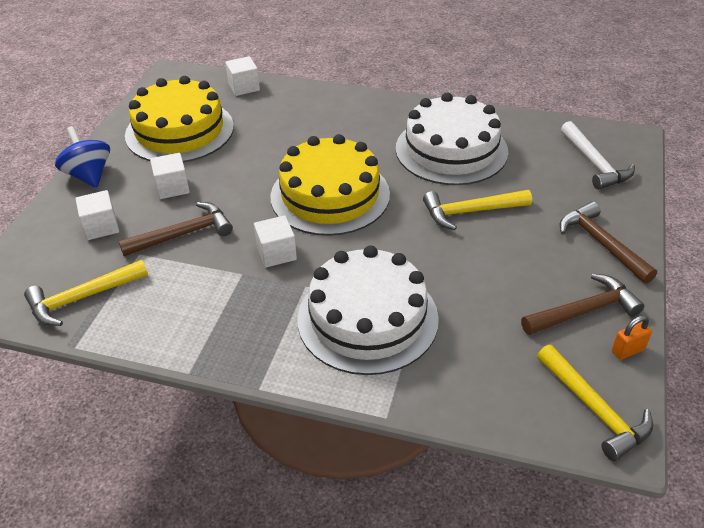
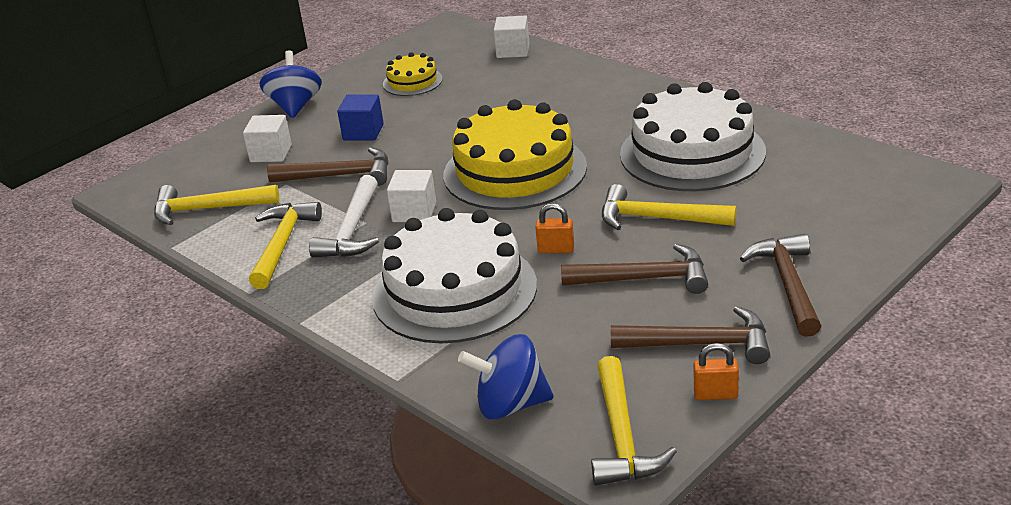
camera: 30 degrees right, 10 degrees down
yellow cake [125,76,234,163] -> yellow cake [383,52,443,96], size x0.48
white cube [150,153,190,199] -> blue cube [337,94,384,141]
white hammer [561,121,635,190] -> white hammer moved to [309,175,379,258]
none -> yellow hammer [249,202,322,289]
none -> blue spinning top [458,334,554,419]
none -> orange padlock [535,203,574,253]
none -> brown hammer [561,244,708,294]

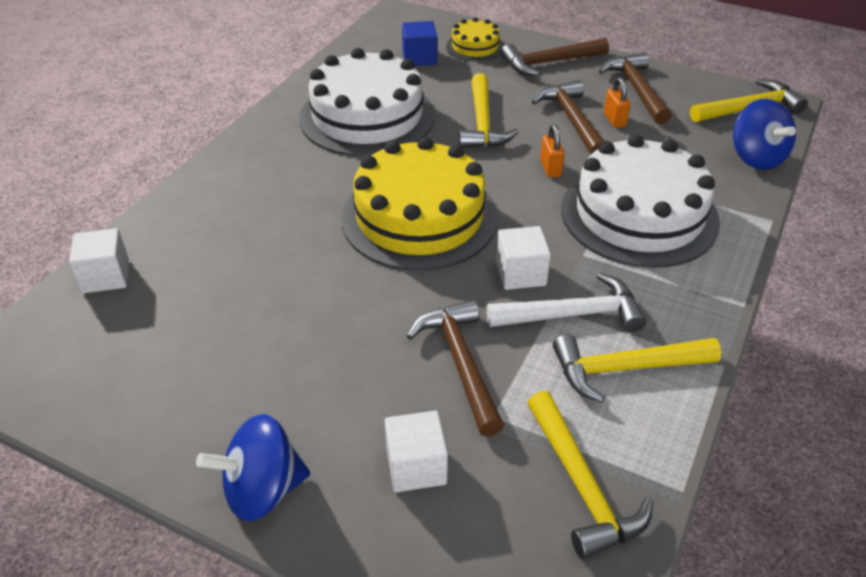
camera: 110 degrees left, 10 degrees up
blue cube [337,94,384,141] -> blue cube moved to [402,21,437,66]
yellow cake [383,52,443,96] -> yellow cake moved to [446,17,504,62]
orange padlock [694,343,739,400] -> orange padlock moved to [604,77,631,128]

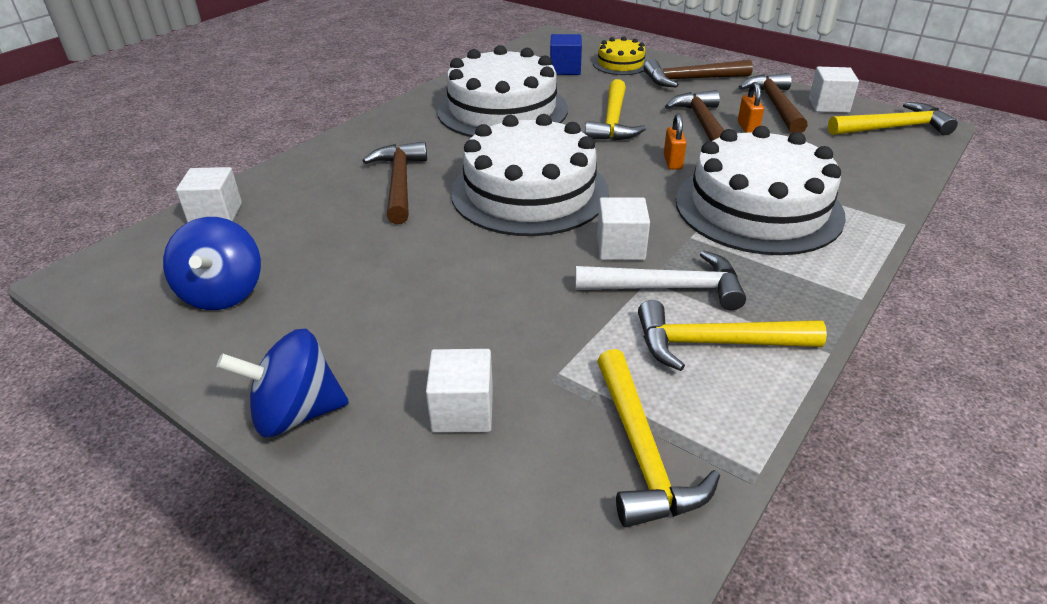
camera: 10 degrees right, 5 degrees down
yellow cake [341,137,498,271] -> white cake [451,114,609,236]
brown hammer [407,299,504,437] -> brown hammer moved to [362,141,427,224]
blue spinning top [733,99,796,170] -> blue spinning top moved to [163,217,261,310]
none -> white cube [809,67,859,113]

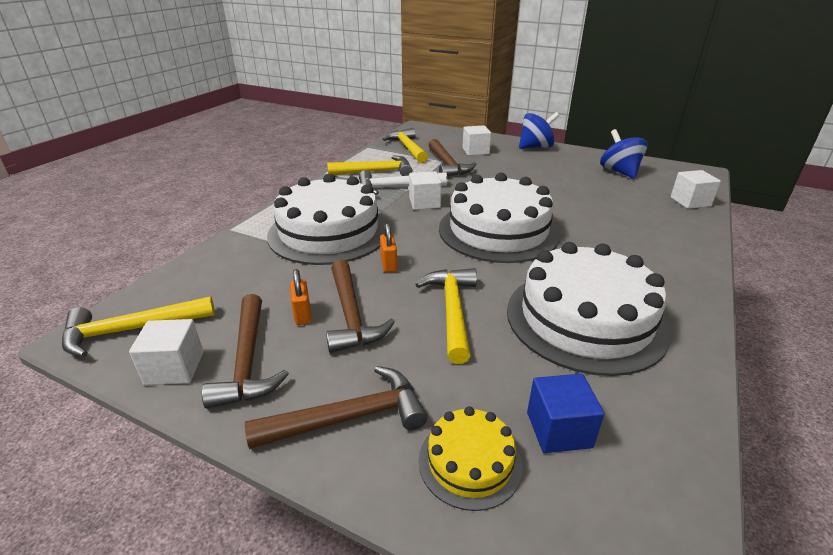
camera: 170 degrees right, 5 degrees down
brown hammer [362,141,427,224] -> brown hammer moved to [428,139,476,177]

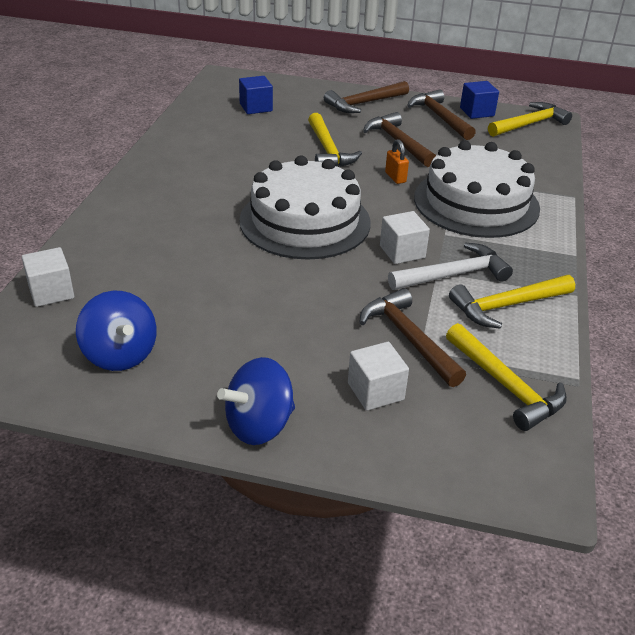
camera: 165 degrees right, 5 degrees up
white cube [129,319,203,385] -> blue cube [460,81,499,119]
orange padlock [290,269,311,325] -> none
yellow cake [419,406,523,511] -> none
white cake [507,242,671,376] -> none

